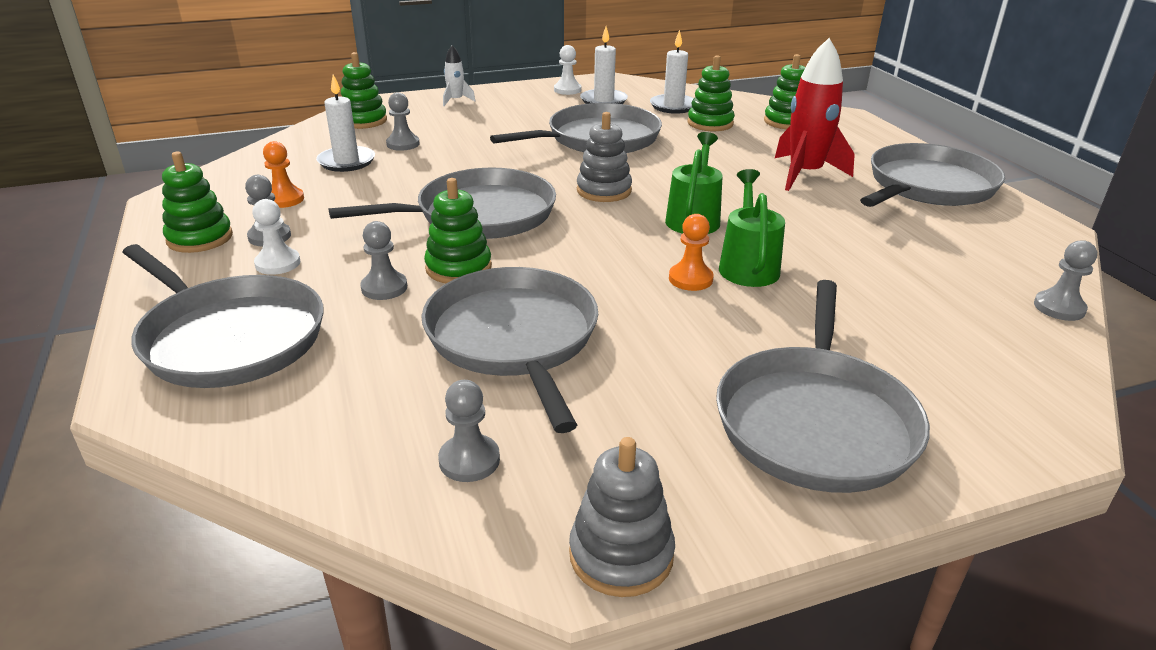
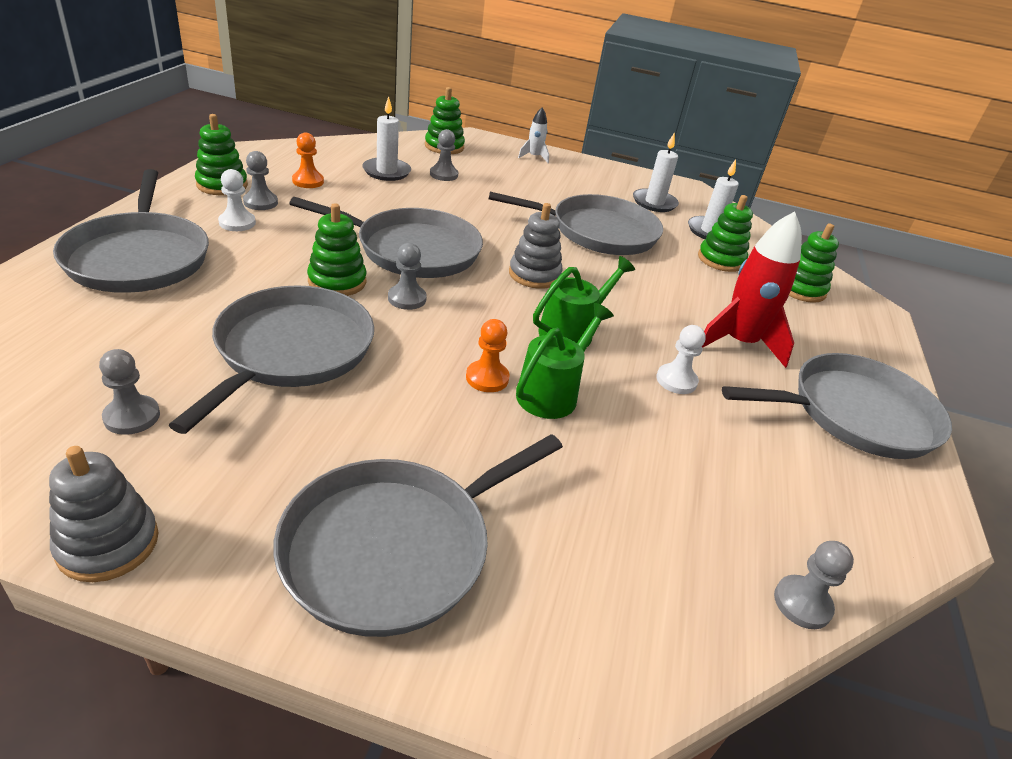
camera: 30 degrees right, 5 degrees up
grey pawn [360,221,407,300] -> grey pawn moved to [388,243,427,310]
white pawn [554,45,581,95] -> white pawn moved to [656,325,706,394]

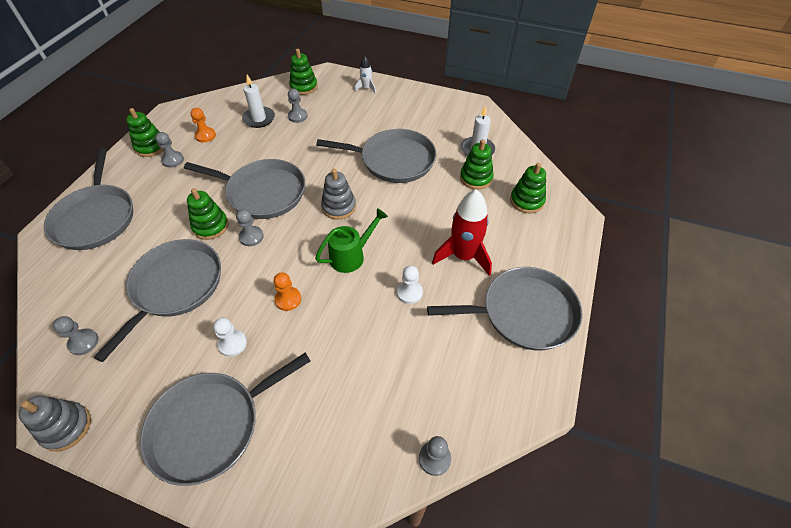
camera: 10 degrees right, 15 degrees up
white pawn [218,169,256,231] -> white pawn moved to [213,317,247,357]
green watering can [516,303,614,419] -> none
white candle [633,132,679,212] -> none

